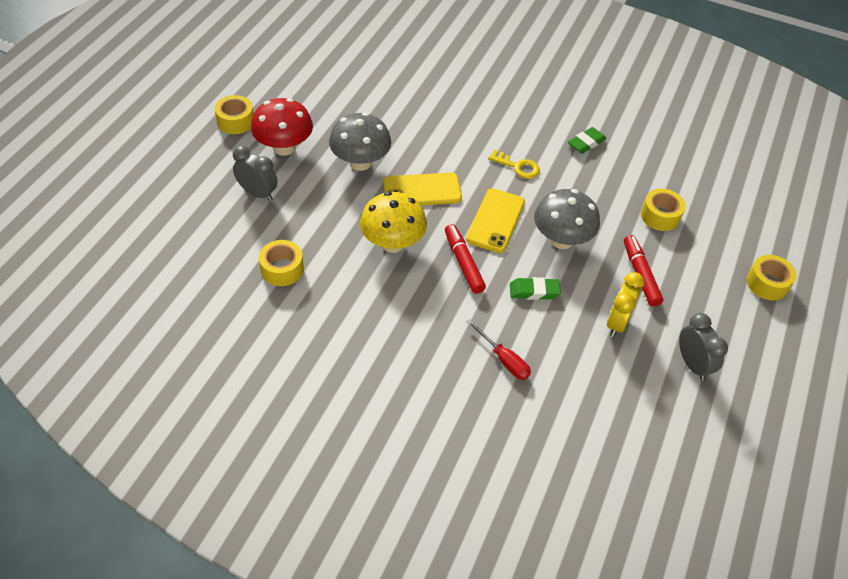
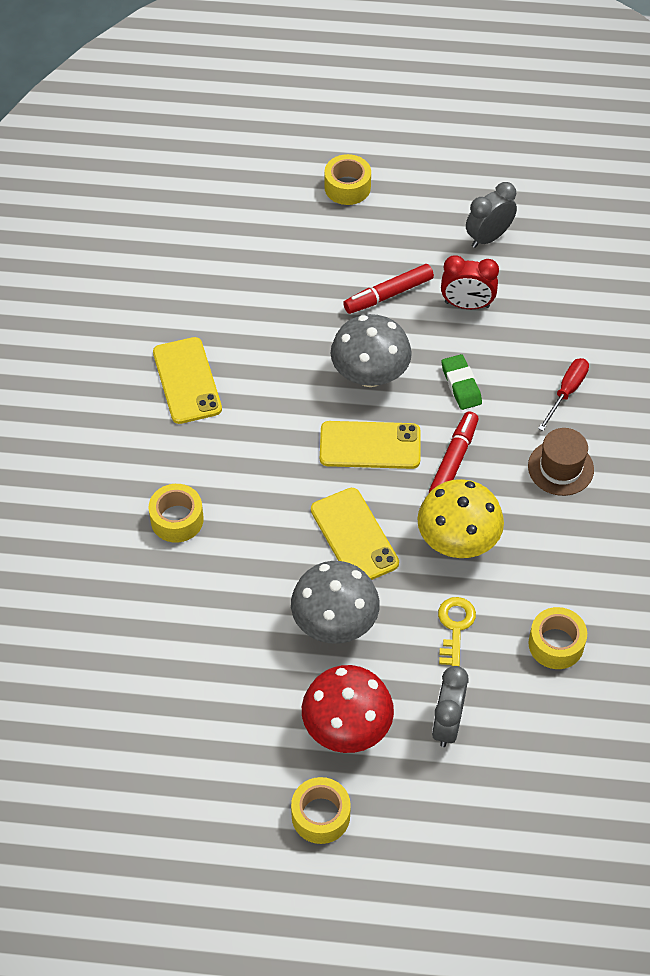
camera: 105 degrees left, 5 degrees up
red marker [445,224,486,294] -> red marker turned 150 degrees clockwise [429,411,479,493]
yellow key [488,150,540,179] -> yellow key moved to [438,597,476,666]
green eraser [568,127,606,154] -> yellow phone [153,337,222,424]
yellow clock [607,272,645,337] -> red clock [441,255,499,309]
yellow tape [641,189,686,231] -> yellow tape moved to [149,484,204,543]
none -> brown hat [528,428,594,496]

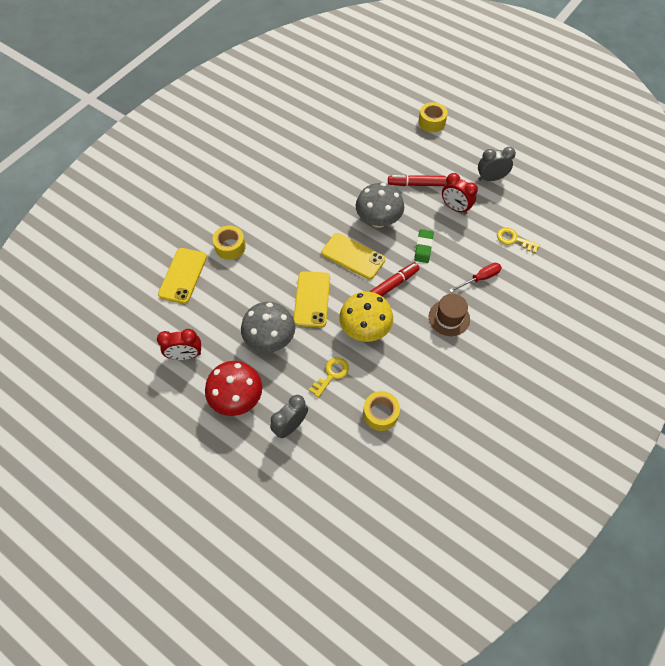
camera: 30 degrees right, 5 degrees up
yellow phone [153,337,222,424] -> yellow phone moved to [158,248,207,304]
yellow tape [291,777,351,844] -> none
none -> red clock [157,329,201,360]
none -> yellow key [497,228,540,253]

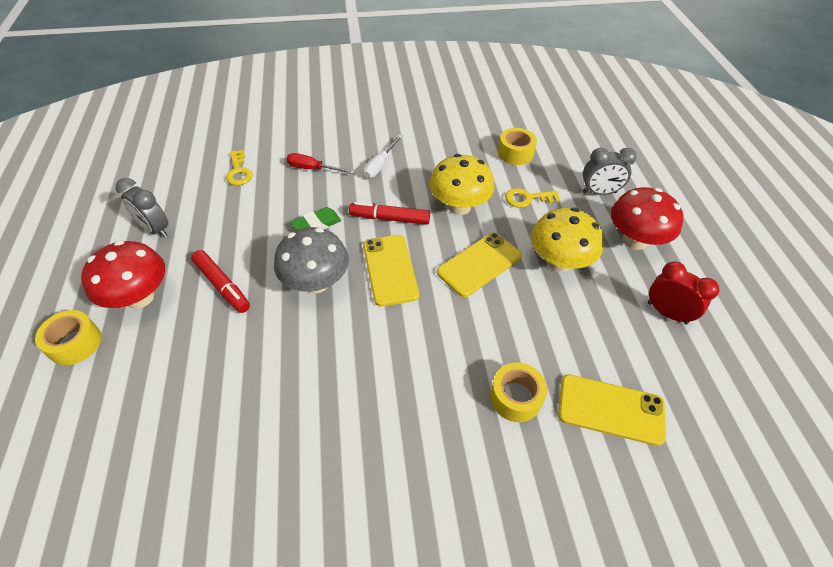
camera: 135 degrees left, 10 degrees down
yellow phone [158,248,207,304] -> yellow phone turned 45 degrees clockwise [558,374,666,446]
grey mushroom [241,302,295,353] -> yellow mushroom [531,208,604,272]
brown hat [429,294,470,336] -> white screwdriver [363,135,403,178]
red clock [442,173,478,214] -> none
none -> red mushroom [81,241,165,309]

